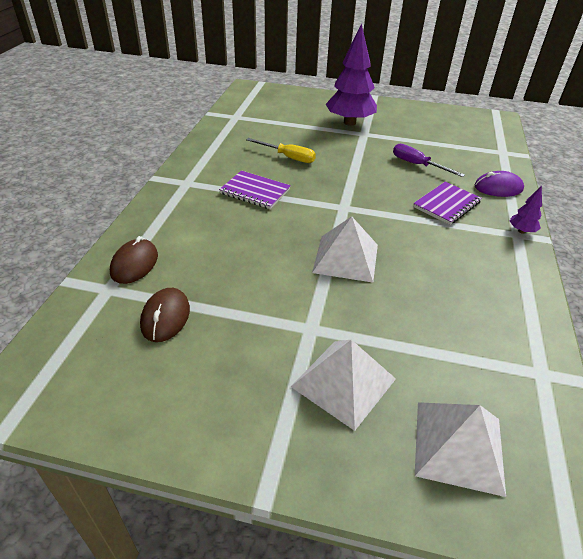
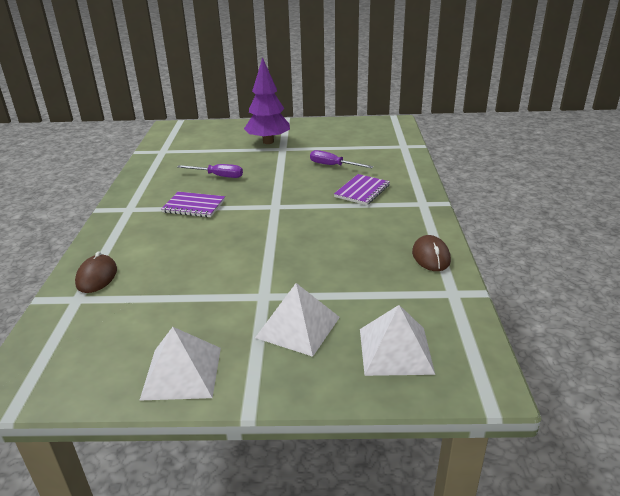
camera: 10 degrees left, 10 degrees down
brown mouse [140,288,190,342] -> brown mouse moved to [412,235,451,271]
yellow screwdriver [246,138,316,163] -> purple screwdriver [177,164,243,178]
white pyramid [312,216,378,283] -> white pyramid moved to [139,327,221,401]
purple mouse [474,171,524,197] -> none
purple tree [510,185,542,234] -> none

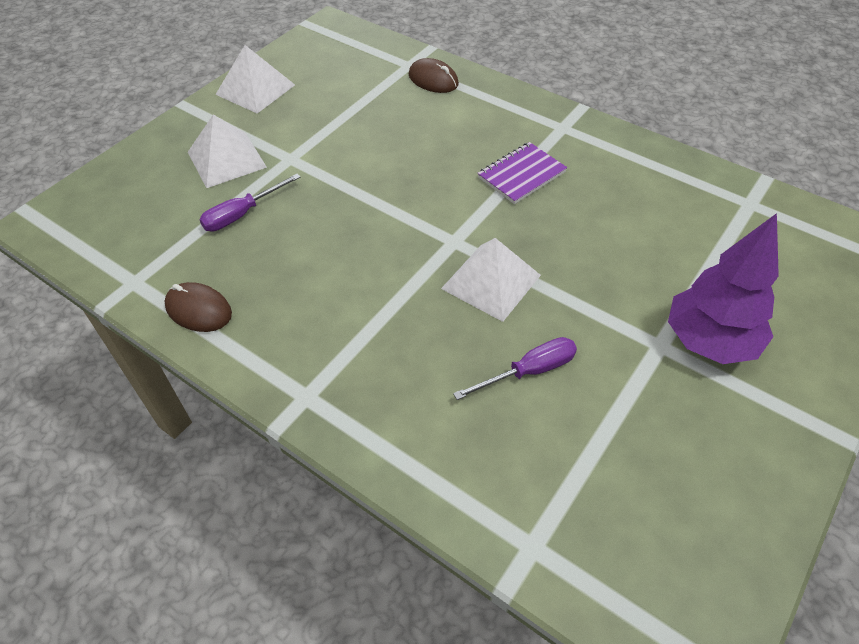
camera: 125 degrees right, 20 degrees up
purple screwdriver [177,164,243,178] -> purple screwdriver moved to [200,174,300,231]
purple notebook [334,174,390,205] -> none
white pyramid [360,305,435,376] -> white pyramid moved to [441,238,541,322]

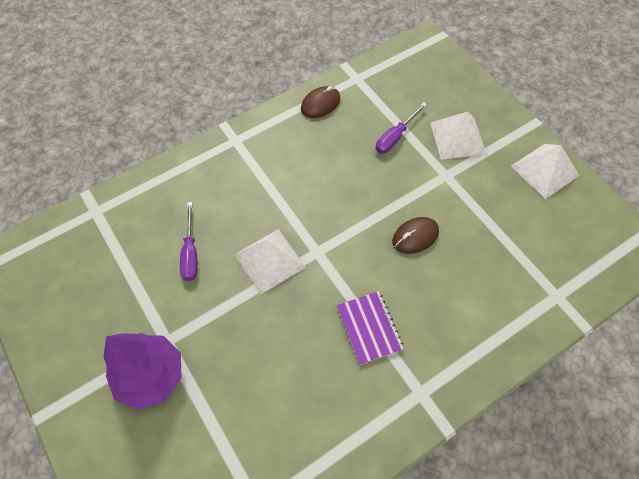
camera: 110 degrees right, 10 degrees up
purple screwdriver [200,174,300,231] -> purple screwdriver turned 120 degrees counterclockwise [375,102,427,154]
brown mouse [409,58,459,93] -> brown mouse moved to [392,217,439,254]

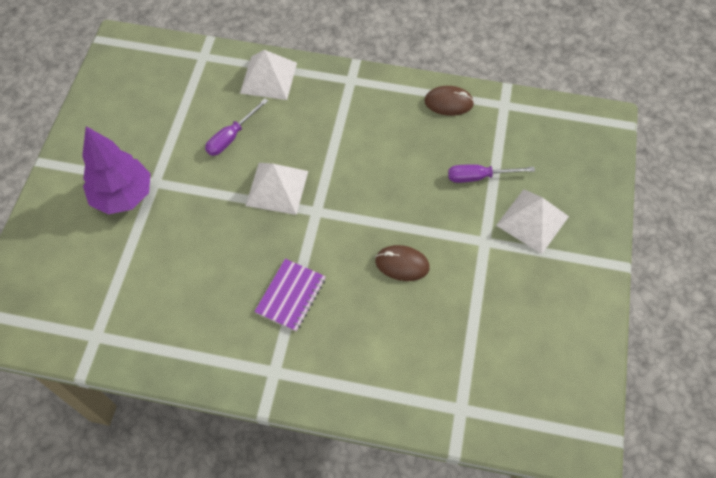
camera: 45 degrees right, 0 degrees up
white pyramid [511,144,580,199] -> white pyramid moved to [240,50,297,100]

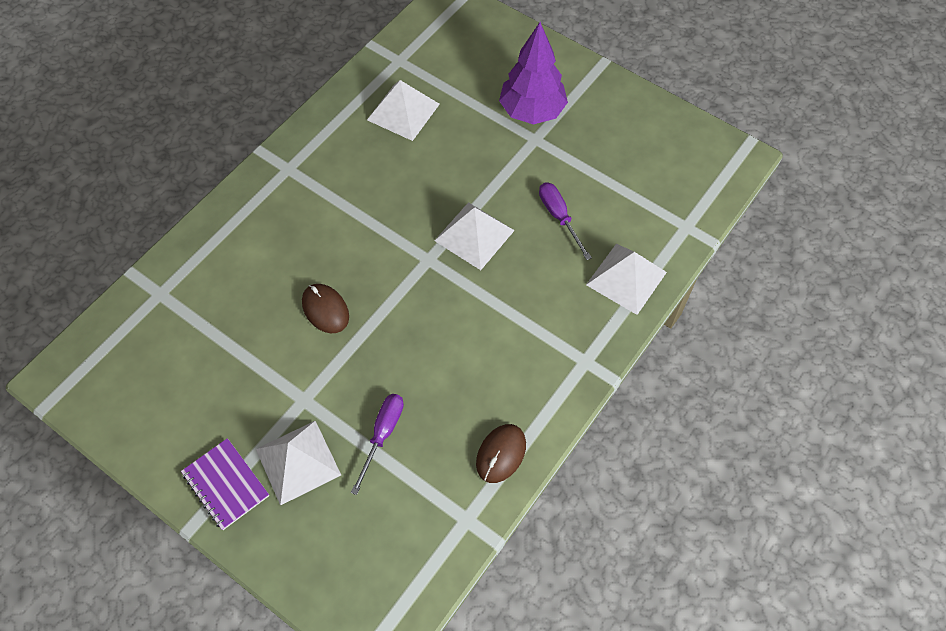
camera: 115 degrees right, 0 degrees up
purple notebook [254,259,326,332] -> purple notebook moved to [181,438,269,530]
brown mouse [375,245,430,281] -> brown mouse turned 75 degrees counterclockwise [302,284,349,333]
none -> white pyramid [367,80,440,141]

